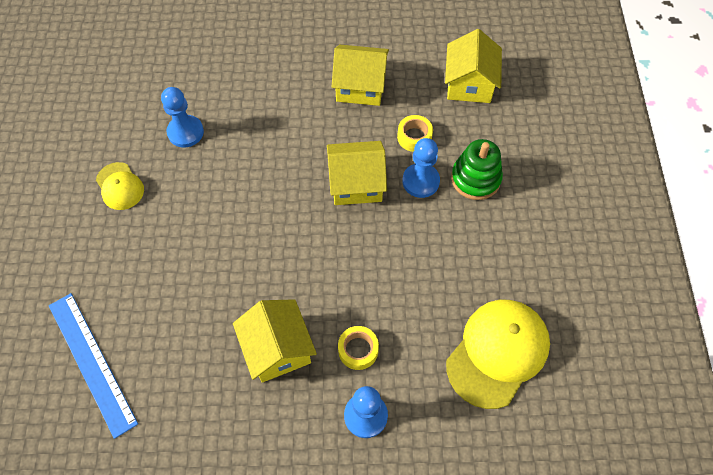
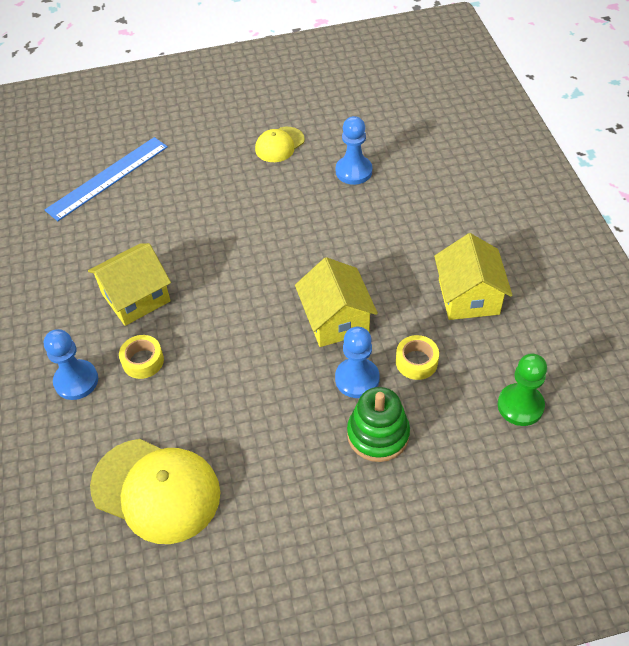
camera: 80 degrees right, 10 degrees down
yellow house [445,29,502,103] -> green pawn [498,353,547,426]

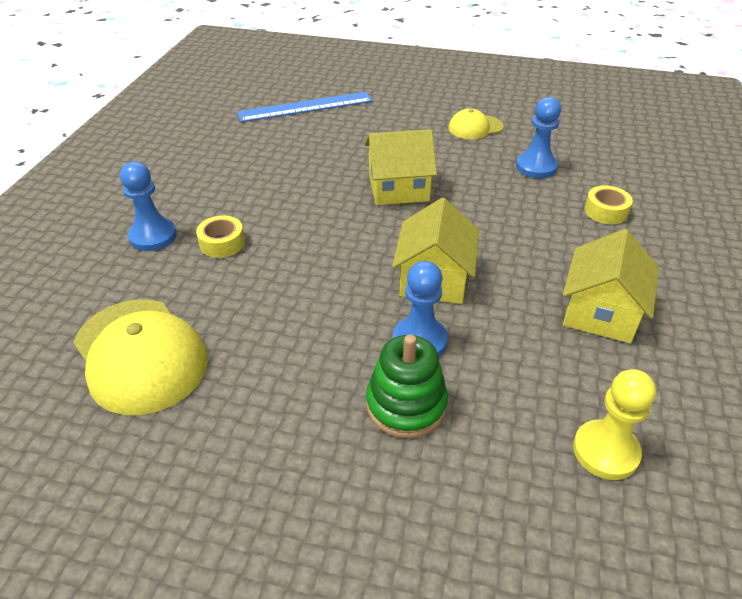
camera: 25 degrees right, 10 degrees down
yellow house [88,243,171,326] -> yellow house moved to [365,129,437,205]
yellow tape [396,335,439,380] -> yellow tape moved to [584,186,633,224]
green pawn [498,353,547,426] -> yellow pawn [573,369,656,480]

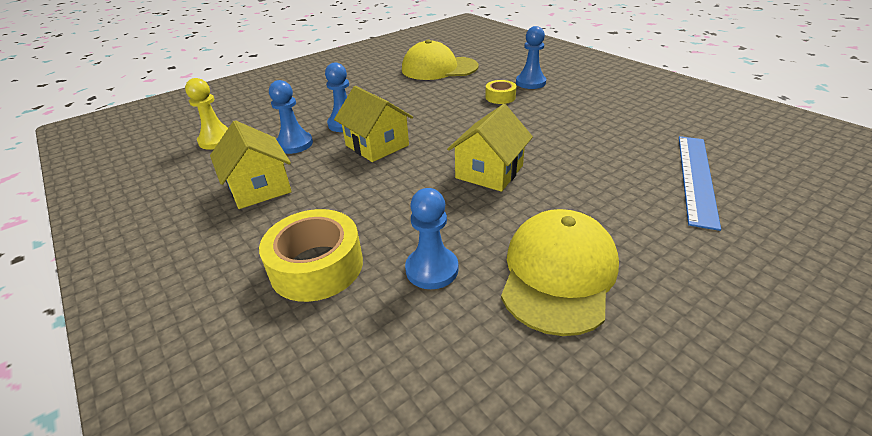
camera: 130 degrees right, 5 degrees down
green stacking toy [366,334,448,438] -> none
yellow cap [448,108,504,140] -> yellow cap [501,209,619,336], size x1.85
yellow tape [584,186,633,224] -> yellow tape [259,209,363,302], size x1.86
none -> blue pawn [269,80,313,154]

